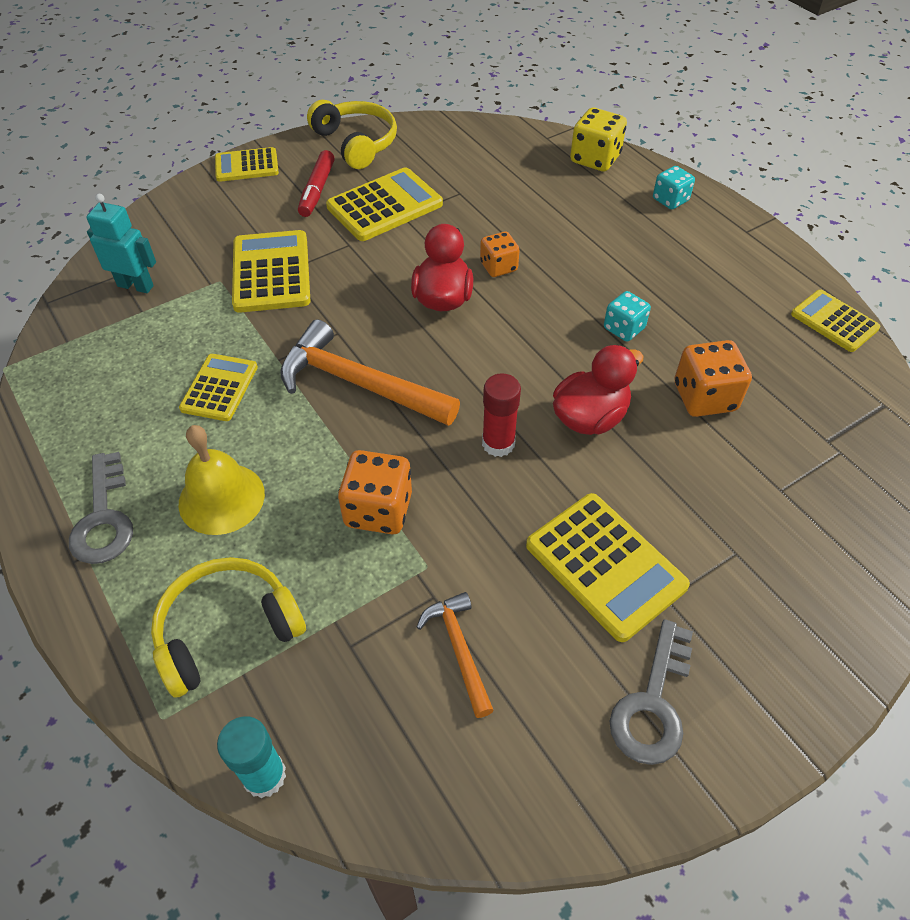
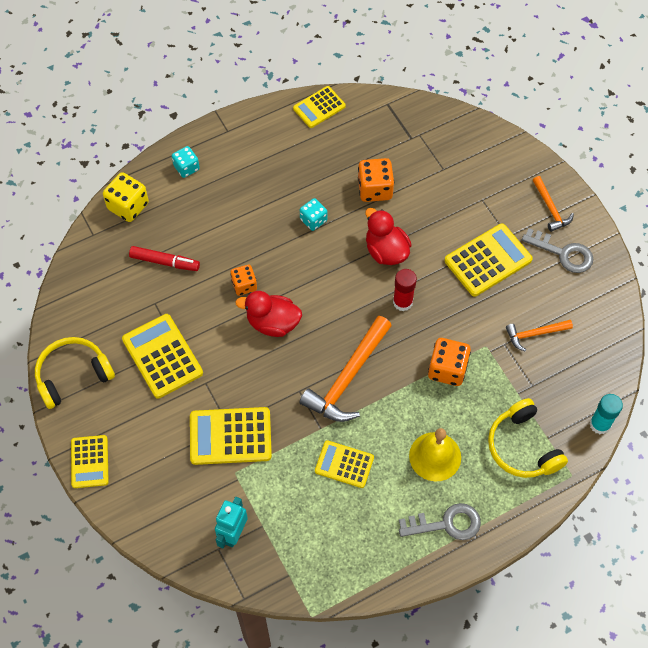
camera: 85 degrees left, 10 degrees up
red marker [298,150,335,217] -> red marker moved to [129,246,200,271]
none -> orange hammer [533,176,574,232]

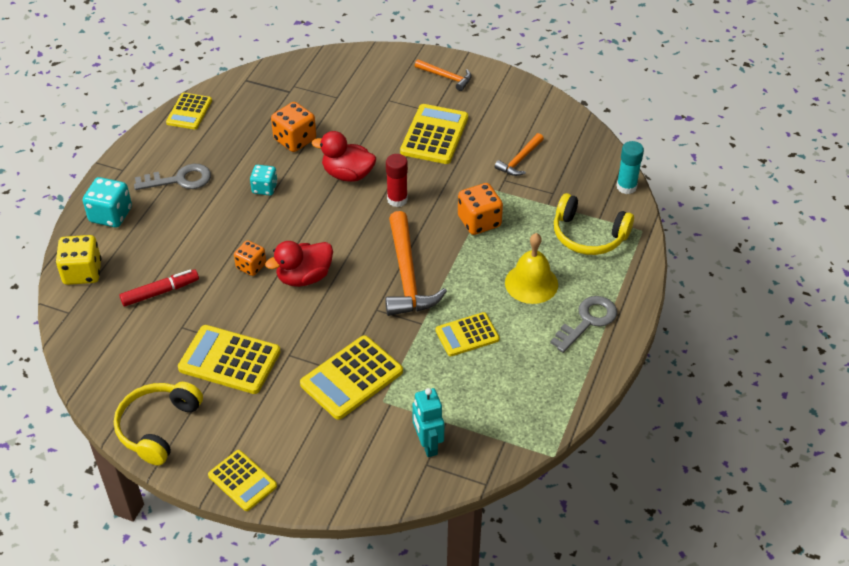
camera: 40 degrees left, 15 degrees down
turquoise dice [172,146,200,178] -> turquoise dice [83,177,132,228], size x1.54
grey key [522,228,593,273] -> grey key moved to [134,164,211,190]

